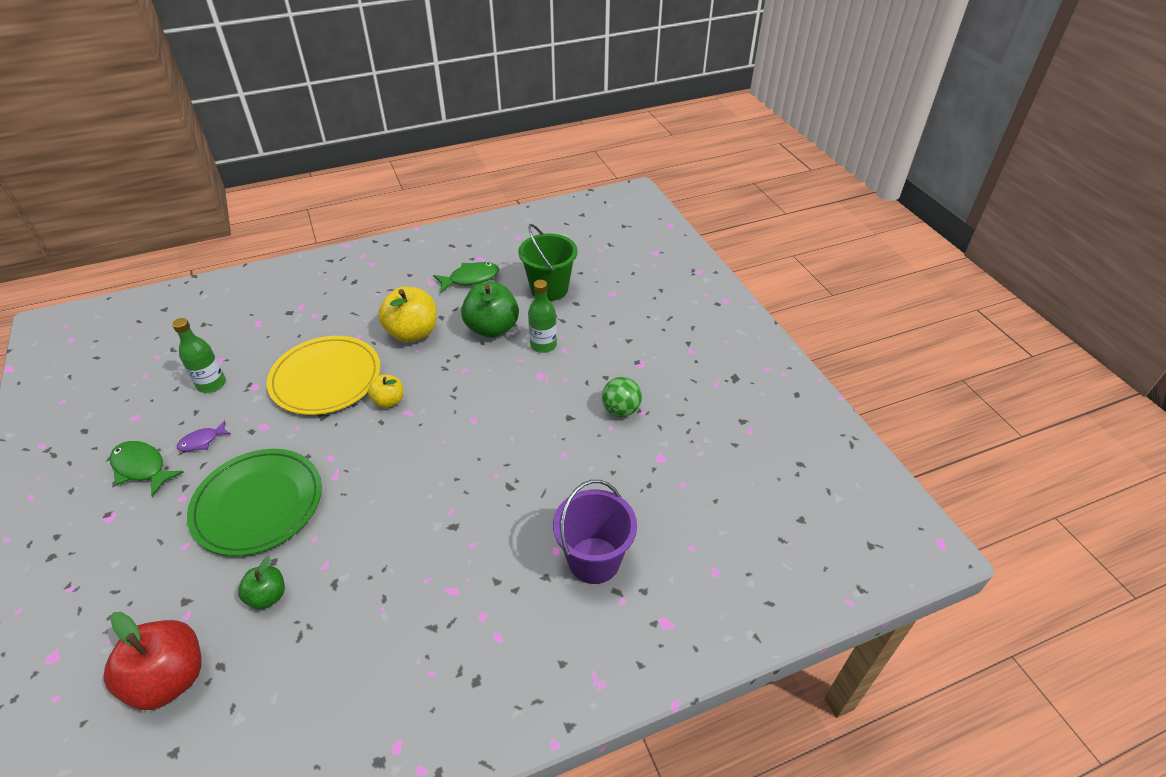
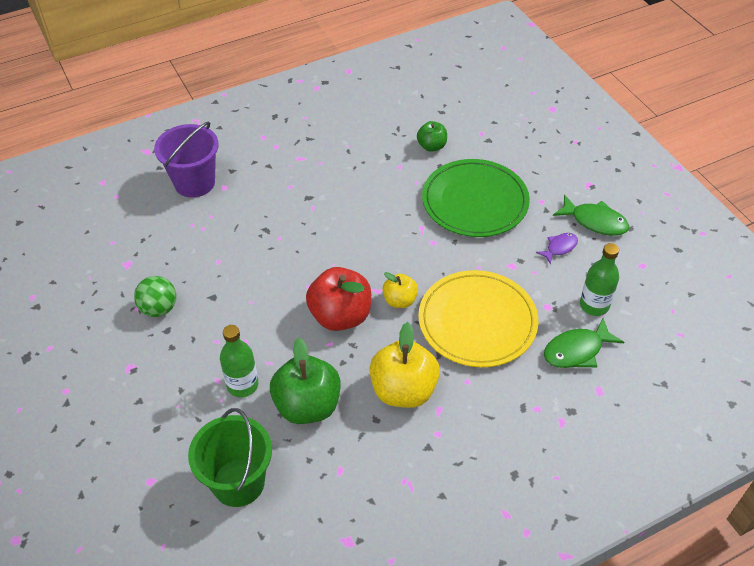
camera: 175 degrees right, 5 degrees up
red apple [104,612,201,710] -> red apple moved to [306,267,371,331]
green fish [433,262,499,293] -> green fish moved to [544,318,624,368]

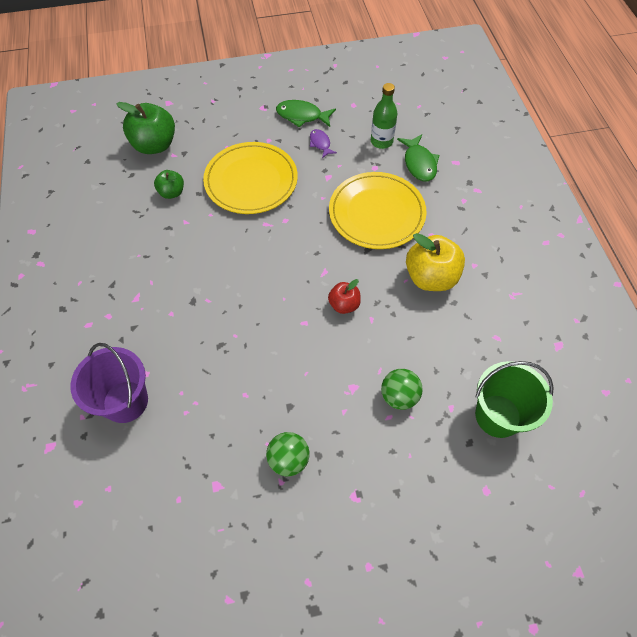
camera: 75 degrees left, 10 degrees up
green bottle [220,325,259,397] -> green ball [381,369,423,410]
green apple [270,337,341,424] -> green apple moved to [116,102,175,154]
red apple [306,267,371,331] -> red apple [328,279,361,314], size x0.56
yellow apple [382,272,418,308] -> none
green plate [422,159,530,237] -> yellow plate [203,142,298,214]
green fish [553,195,629,236] -> green fish turned 120 degrees counterclockwise [276,100,336,128]

